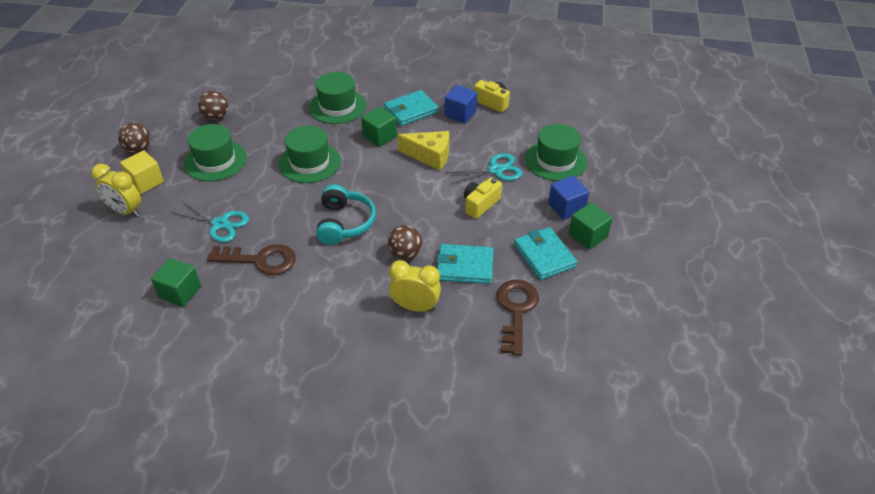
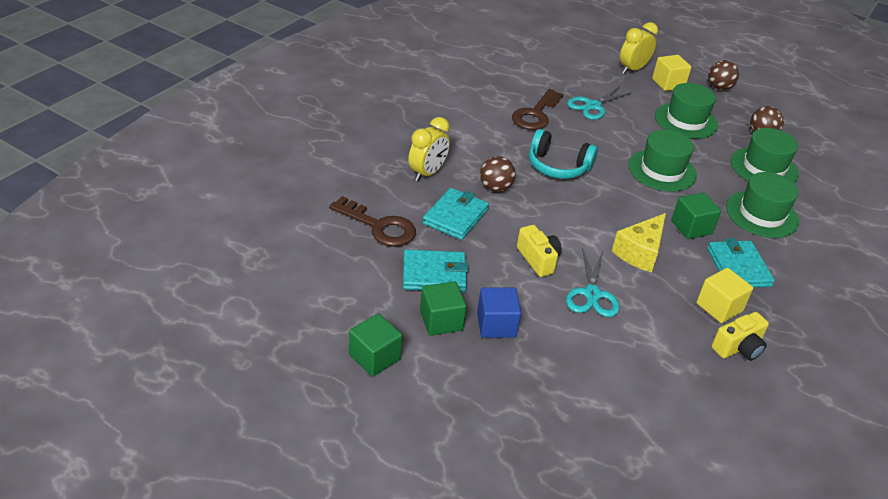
camera: 110 degrees right, 5 degrees down
green cube [151,258,201,307] -> green cube moved to [349,313,402,377]
blue cube [445,85,477,123] -> yellow cube [696,268,753,323]
green hat [525,124,587,181] -> green hat moved to [731,128,799,183]

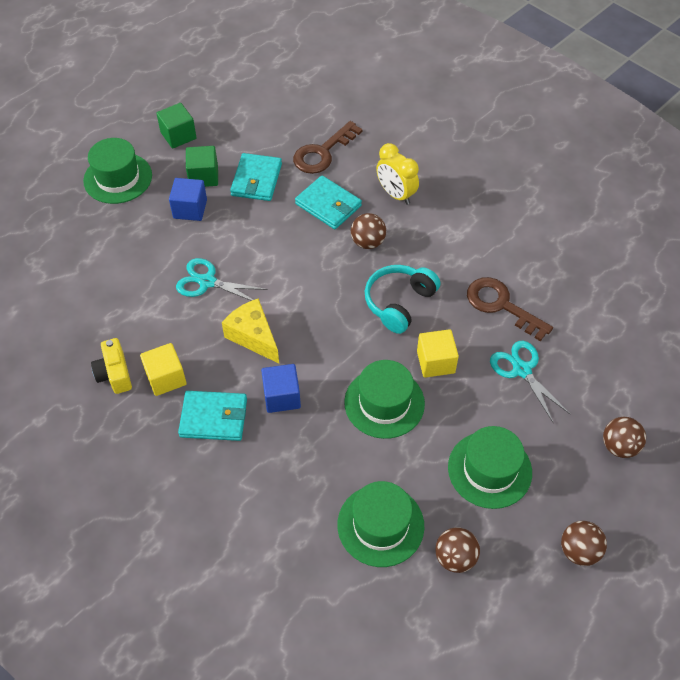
camera: 105 degrees right, 15 degrees up
yellow camera [517,225,562,277] -> none
yellow clock [620,22,658,74] -> brown ball [603,417,646,458]
yellow cube [652,55,692,91] -> yellow cube moved to [417,329,459,378]
green cube [671,193,721,239] -> blue cube [261,364,301,413]
green hat [726,172,799,238] -> green hat moved to [83,138,152,204]

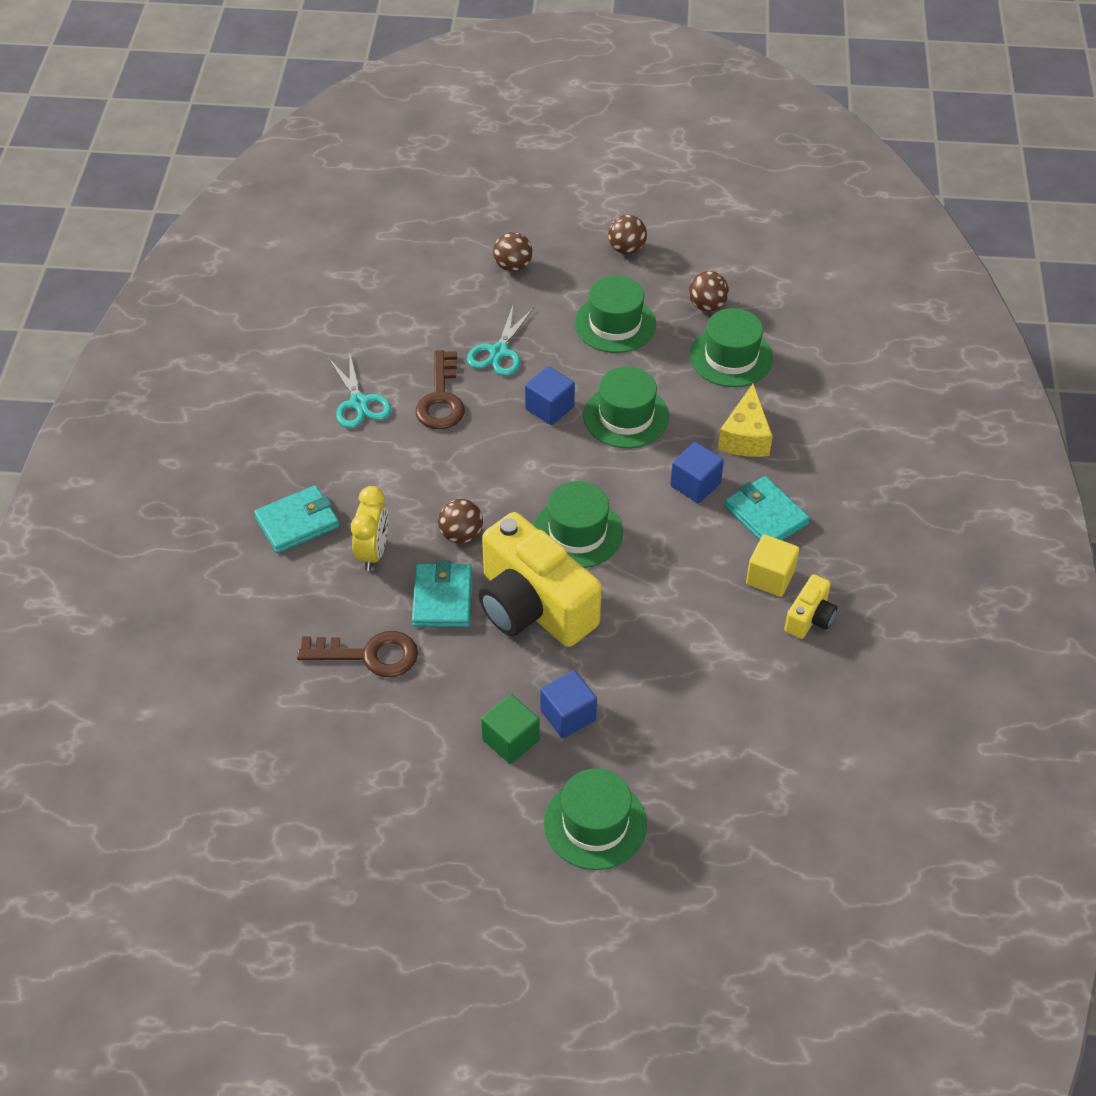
camera: 130 degrees left, 5 degrees down
green cube [156,103,197,148] -> none
turquoise scissors [176,258,268,301] -> turquoise scissors moved to [328,351,391,428]
yellow cheese [222,298,279,364] -> yellow cheese moved to [718,384,772,457]
turquoise wallet [230,153,282,201] -> turquoise wallet moved to [254,485,339,553]
turquoise headphones [365,265,440,334] -> none
yellow cube [417,329,459,378] -> blue cube [525,366,575,425]
none -> yellow camera [479,512,602,647]
none -> green hat [533,481,623,568]

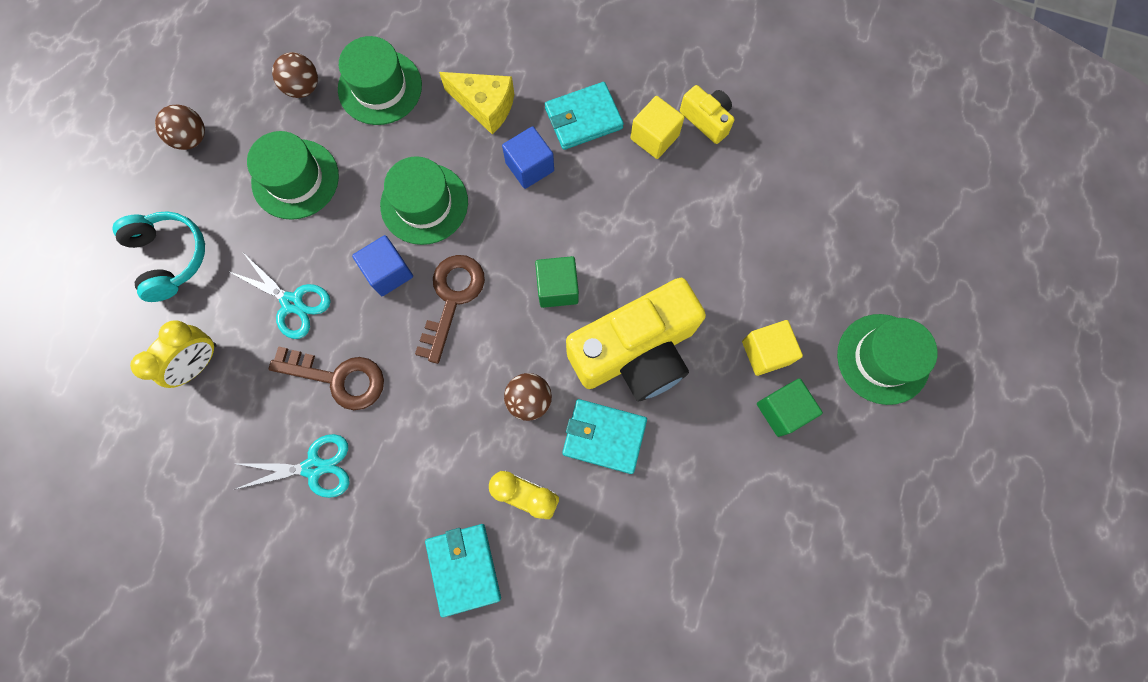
camera: 75 degrees left, 25 degrees up
brown key [297,631,418,677] -> brown key moved to [415,255,485,364]
brown ball [493,232,533,272] -> turquoise headphones [112,211,205,302]
green hat [533,481,623,568] -> green cube [535,256,579,308]
blue cube [540,670,597,738] -> yellow cube [742,320,803,376]
none -> yellow clock [130,320,217,388]

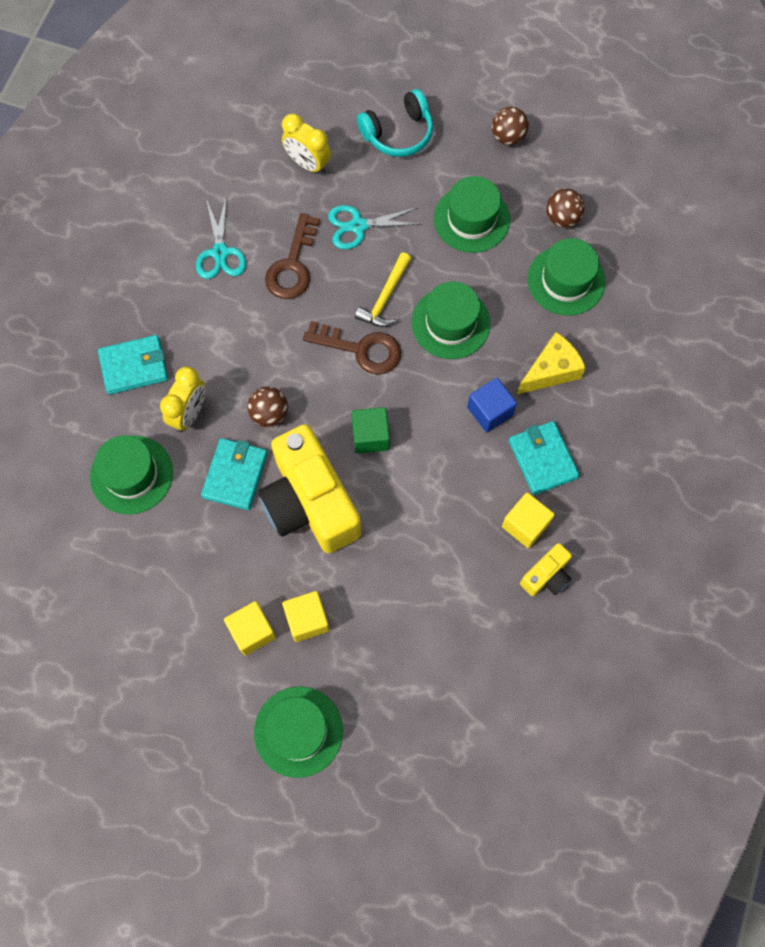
camera: 90 degrees right, 5 degrees down
turquoise scissors [228,254,331,339] -> turquoise scissors turned 45 degrees clockwise [328,205,422,249]
blue cube [352,235,413,296] -> yellow hammer [355,252,412,327]
yellow cheese [439,72,514,135] -> yellow cheese turned 150 degrees counterclockwise [517,332,586,394]
green cube [757,379,823,437] -> yellow cube [224,601,276,656]
none -> green hat [90,435,173,514]

